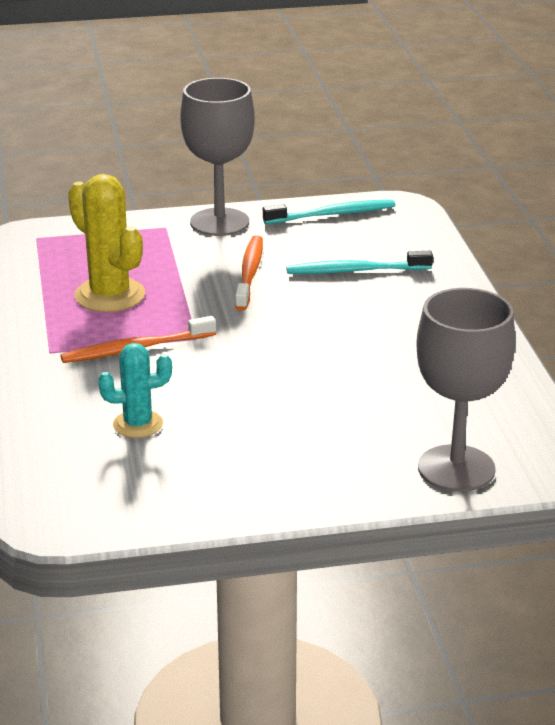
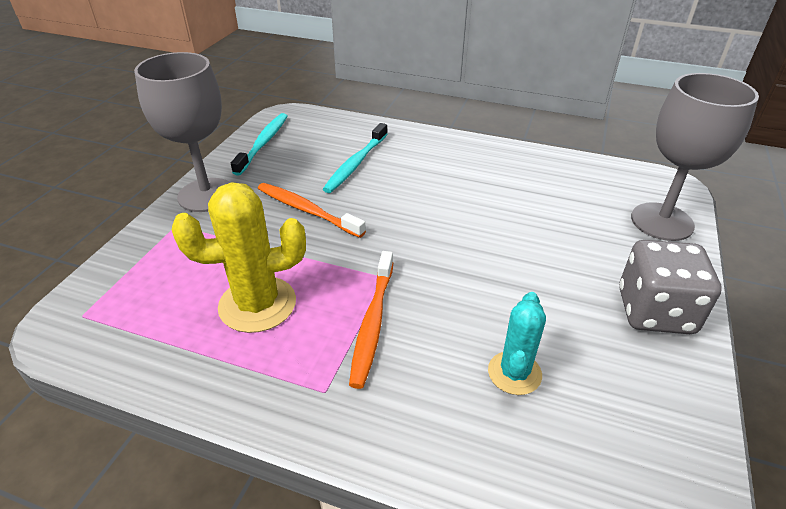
camera: 60 degrees left, 10 degrees up
none -> grey dice [619,240,722,334]

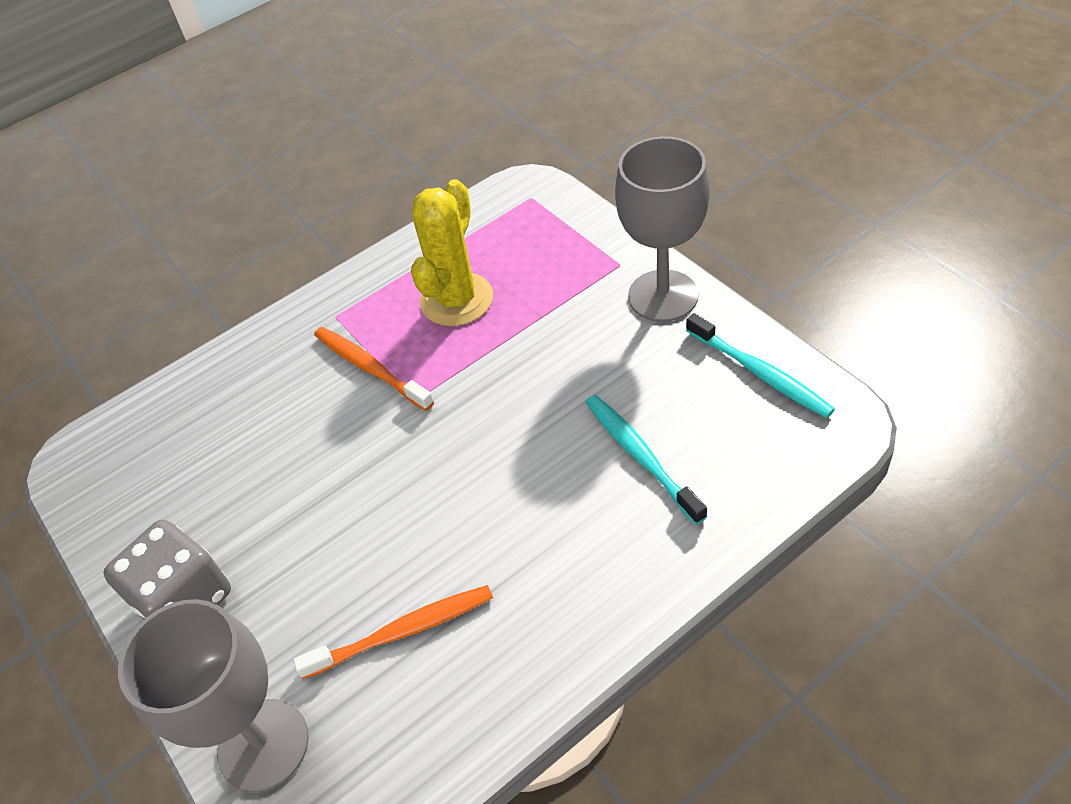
camera: 130 degrees right, 10 degrees up
orange toothbrush [258,183,366,238] -> orange toothbrush moved to [293,585,493,679]
turquoise cactus [488,292,546,395] -> none

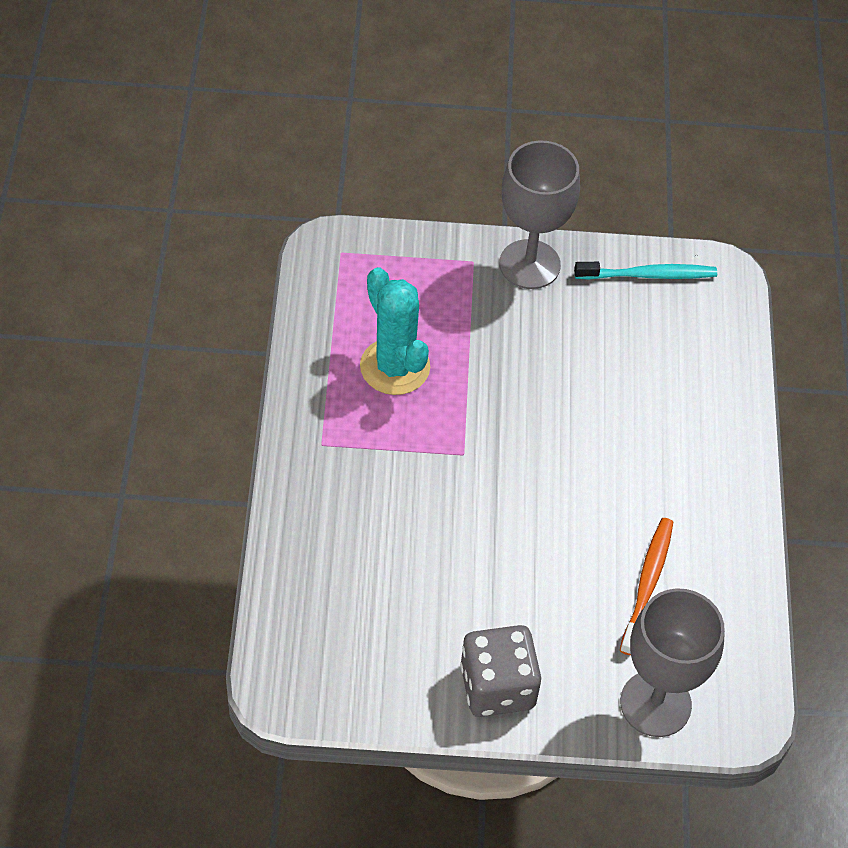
camera: 60 degrees left, 5 degrees up
orange toothbrush [314,327,434,411] -> none
yellow cactus [411,179,493,326] -> turquoise cactus [360,267,430,395]
turquoise toothbrush [586,395,707,525] -> none

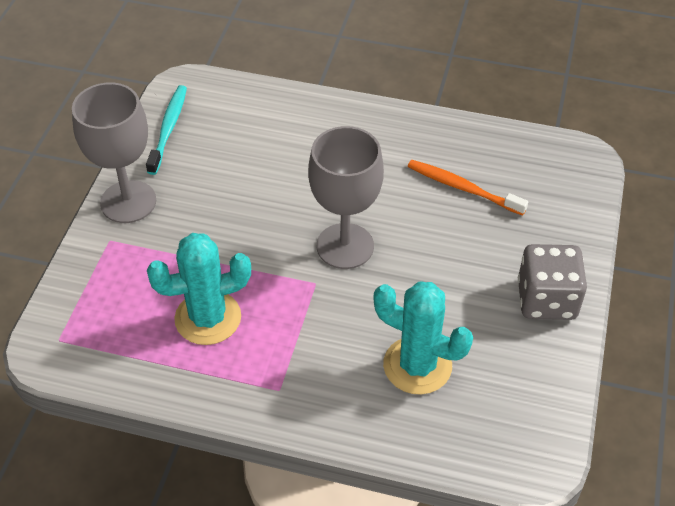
camera: 75 degrees left, 5 degrees down
grey goblet [620,588,725,737] -> grey goblet moved to [308,126,384,269]
none -> turquoise cactus [374,282,473,395]

